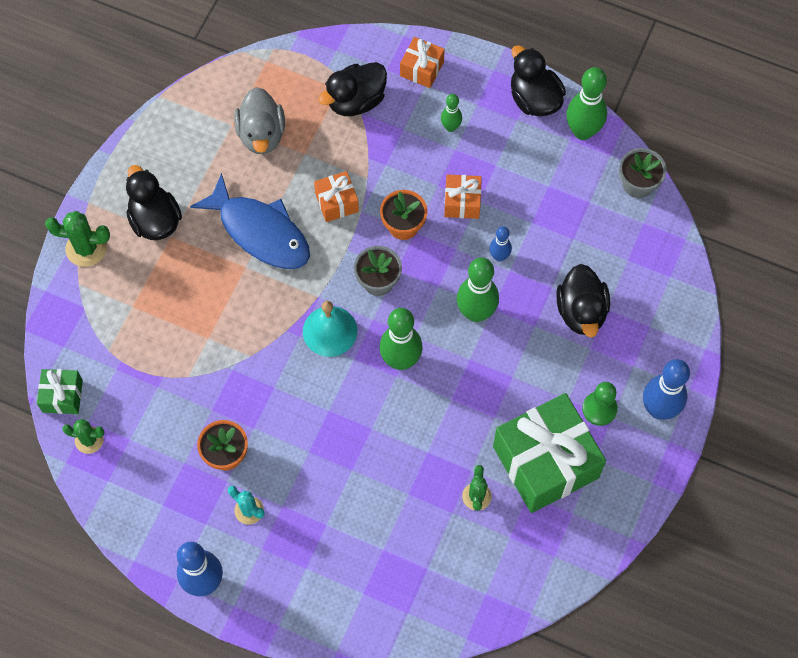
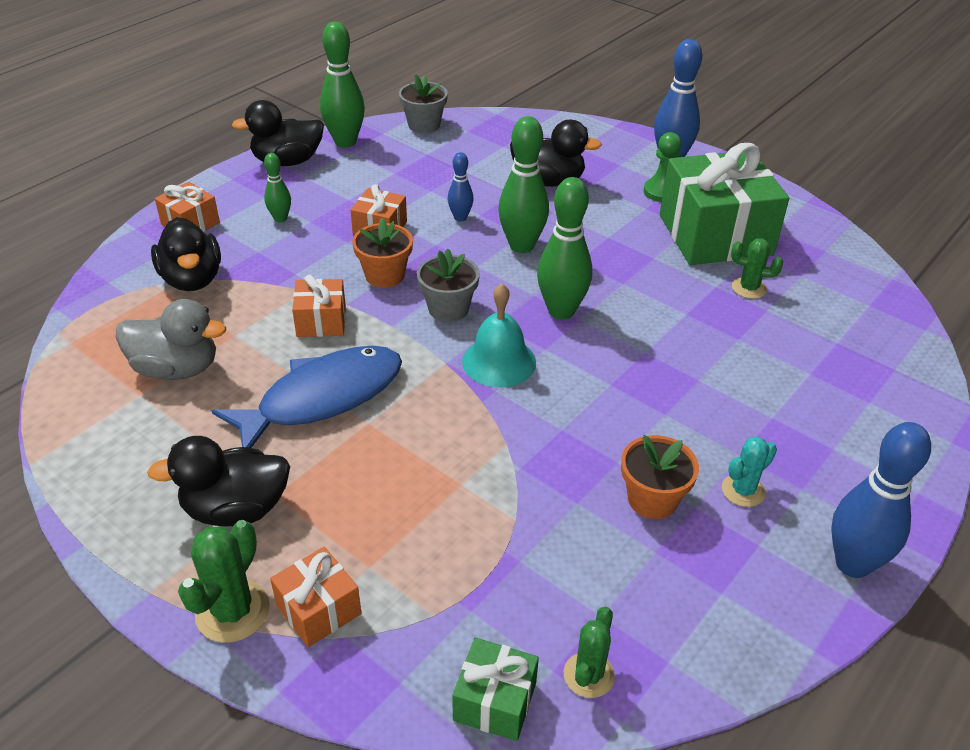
camera: 75 degrees left, 25 degrees down
none -> orange gift [270,547,361,647]

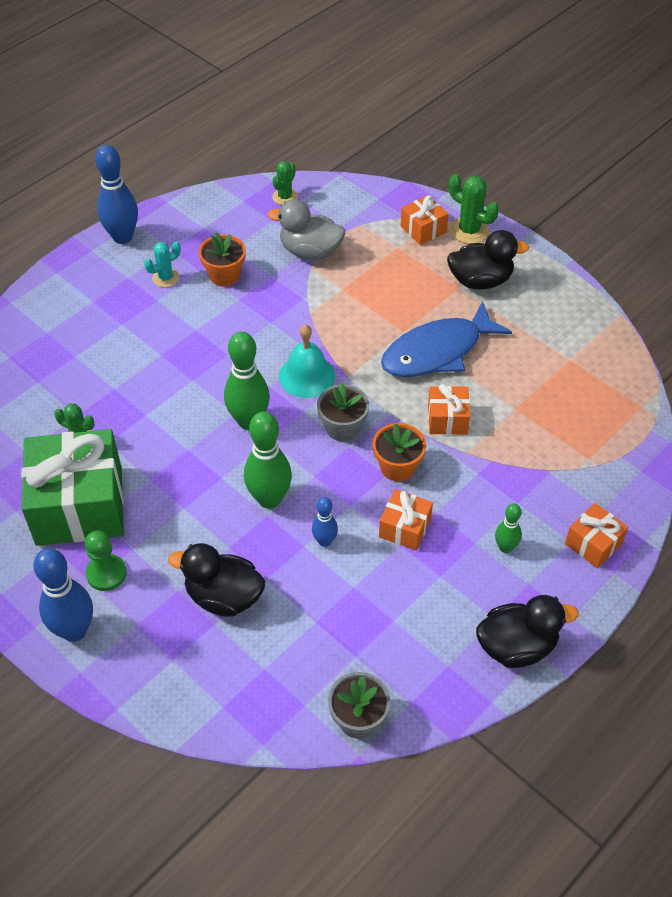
camera: 175 degrees left, 10 degrees up
grey duck [115,299,226,380] -> grey duck moved to [267,199,345,260]
black duck [151,217,221,291] -> none
green cactus [178,520,270,643] -> green cactus turned 75 degrees counterclockwise [449,174,499,244]
green bowling pin [320,22,365,148] -> none
green gift [452,638,539,741] -> none

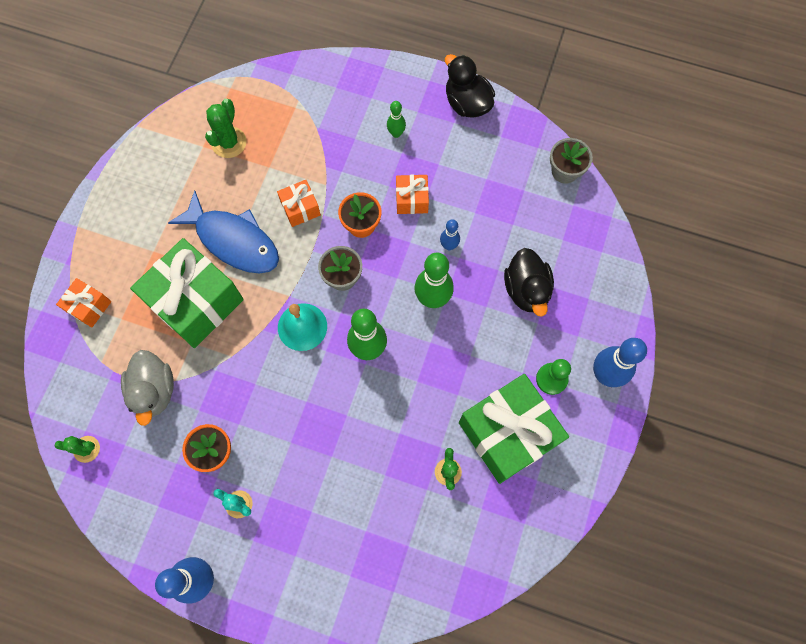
camera: 115 degrees left, 20 degrees up
black duck [447,230,529,289] -> none
green cactus [449,174,499,244] -> green cactus moved to [205,99,247,158]
orange gift [565,503,628,568] -> none
none -> green gift [130,238,244,348]

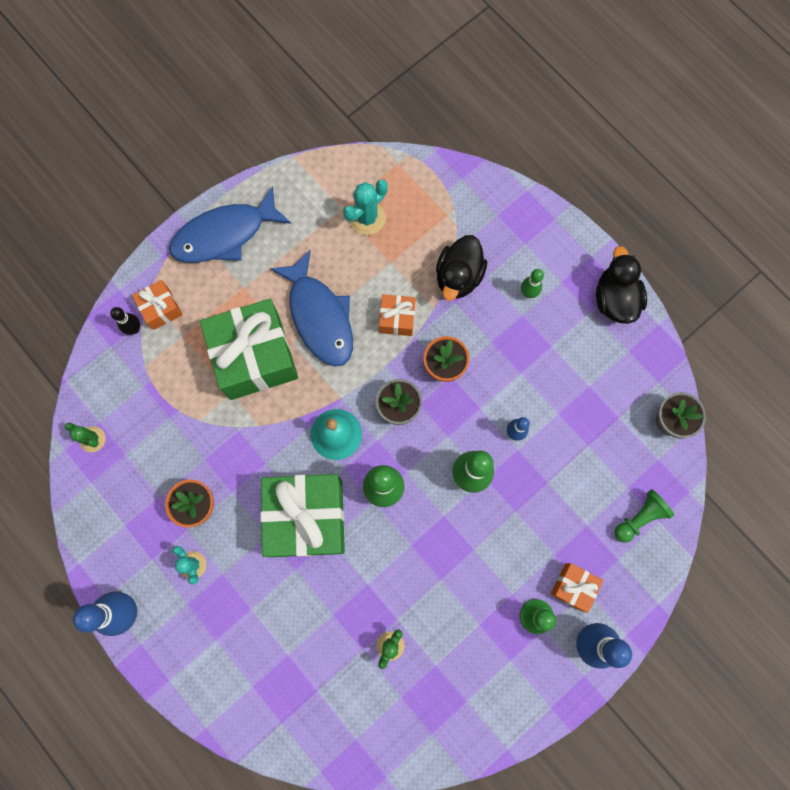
camera: 30 degrees right, 5 degrees up
grey duck [121,350,174,426] -> none
green cactus [205,99,247,158] -> turquoise cactus [343,180,388,235]
orange gift [396,175,429,214] -> orange gift moved to [551,563,603,613]
green gift [459,374,569,484] -> green gift moved to [260,474,345,557]
black duck [504,248,554,317] -> black duck moved to [436,235,487,301]
none -> black bowling pin [110,307,140,335]
none -> blue fish [169,186,291,263]
none -> green pawn [615,489,674,543]

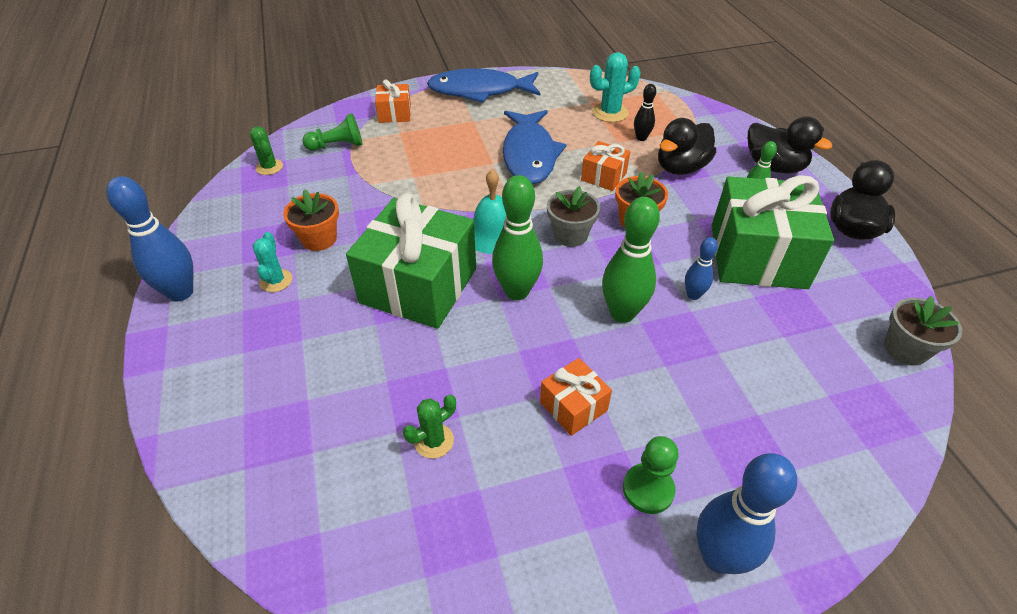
camera: 25 degrees right, 30 degrees down
black bowling pin [110,307,140,335] -> black bowling pin moved to [634,84,656,141]
green gift [200,299,298,400] -> green gift moved to [712,175,834,289]
orange gift [551,563,603,613] -> orange gift moved to [540,358,612,436]
green pawn [615,489,674,543] -> green pawn moved to [302,113,362,151]
none -> black duck [748,116,832,174]

